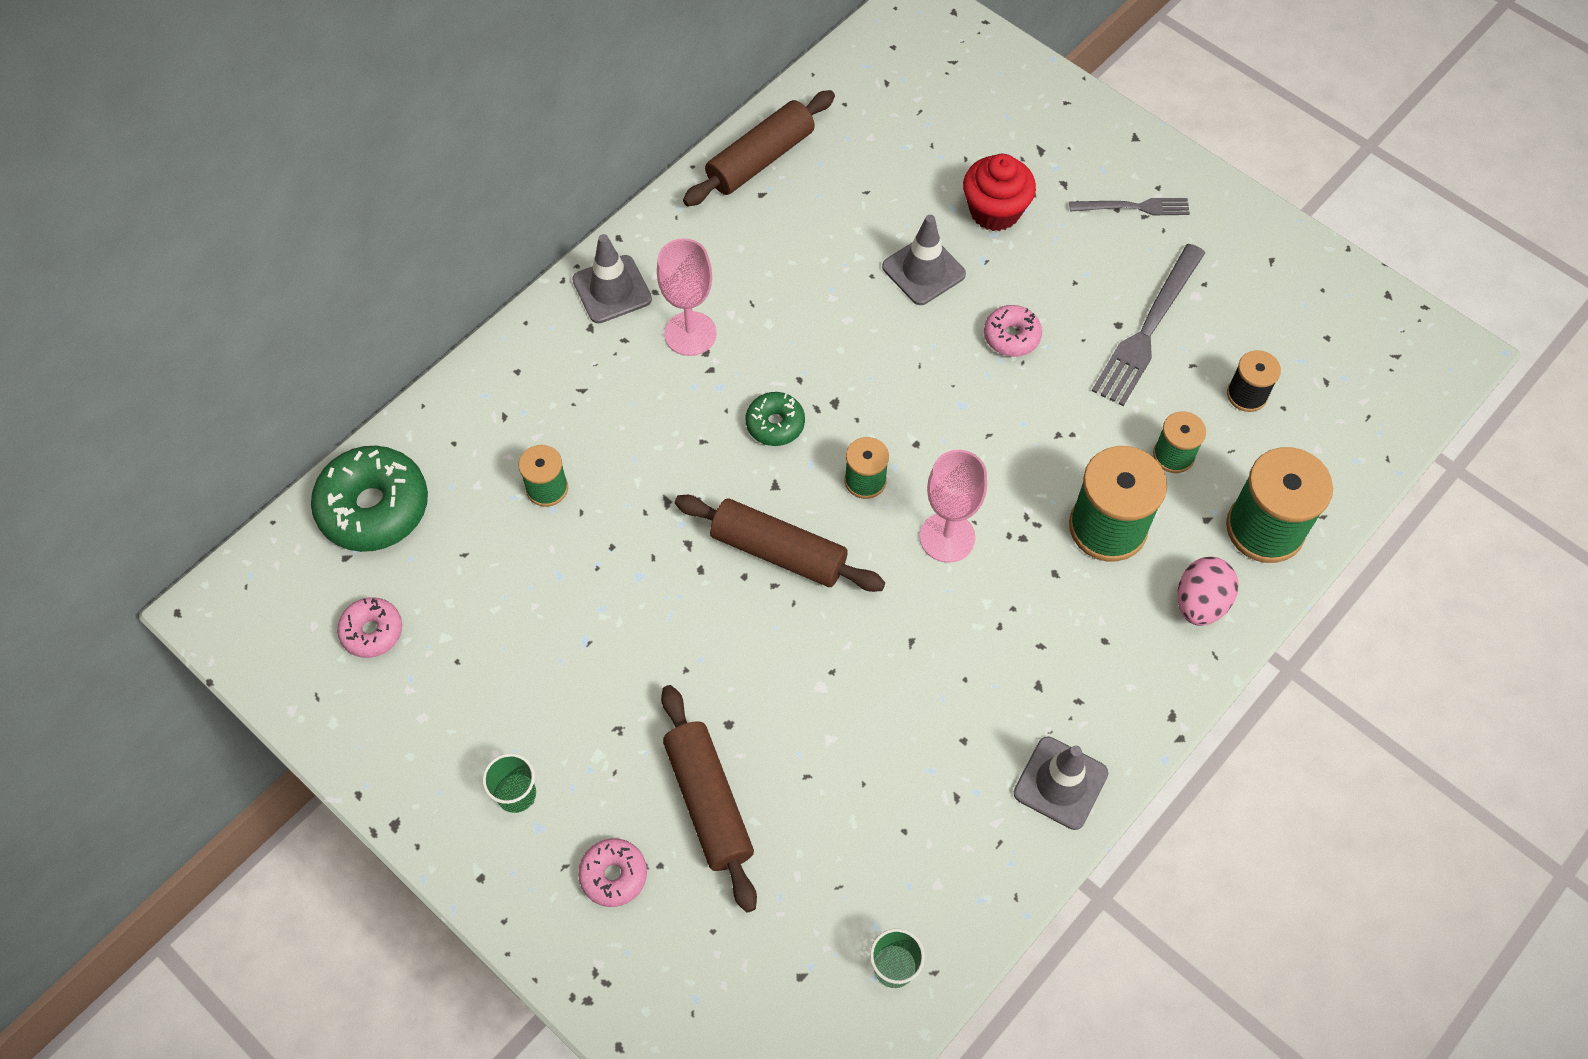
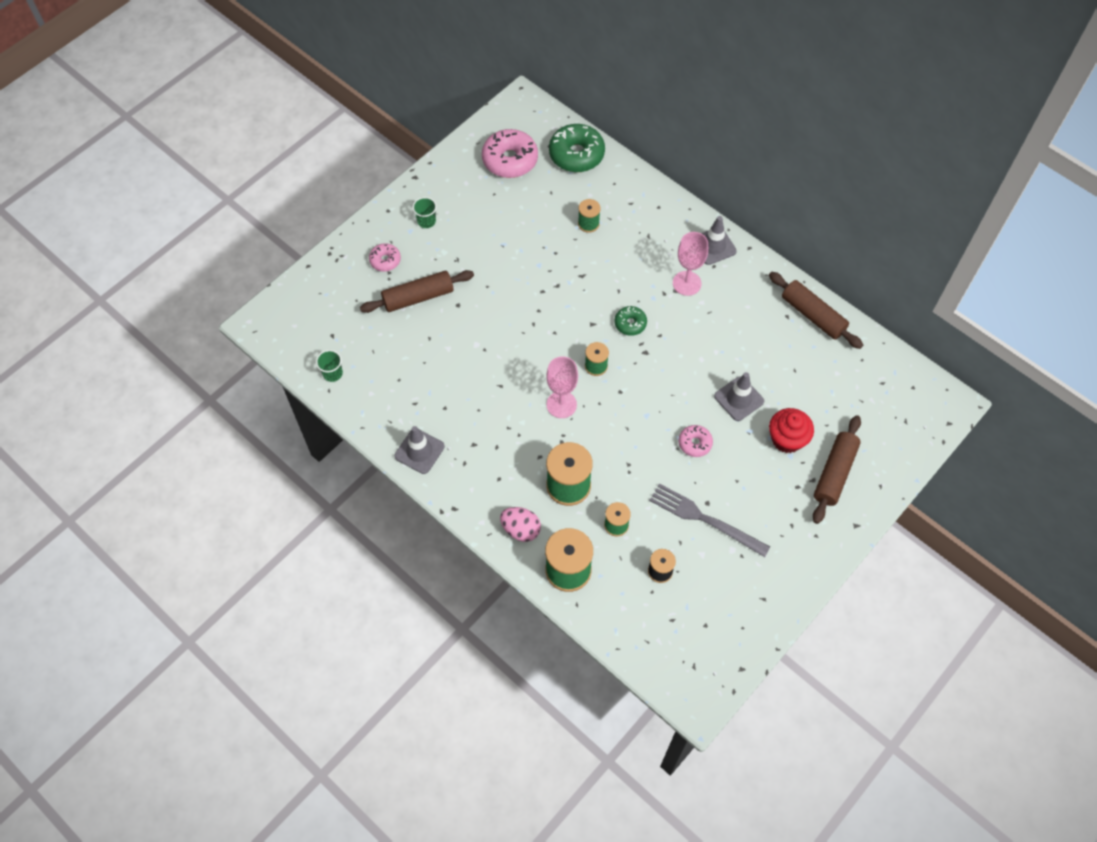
camera: 90 degrees right, 0 degrees up
pink donut [337,597,402,658] -> pink donut [482,129,538,178], size x1.86
brown rolling pin [674,495,885,592] -> brown rolling pin moved to [813,415,861,524]
grey fork [1069,198,1190,215] -> none

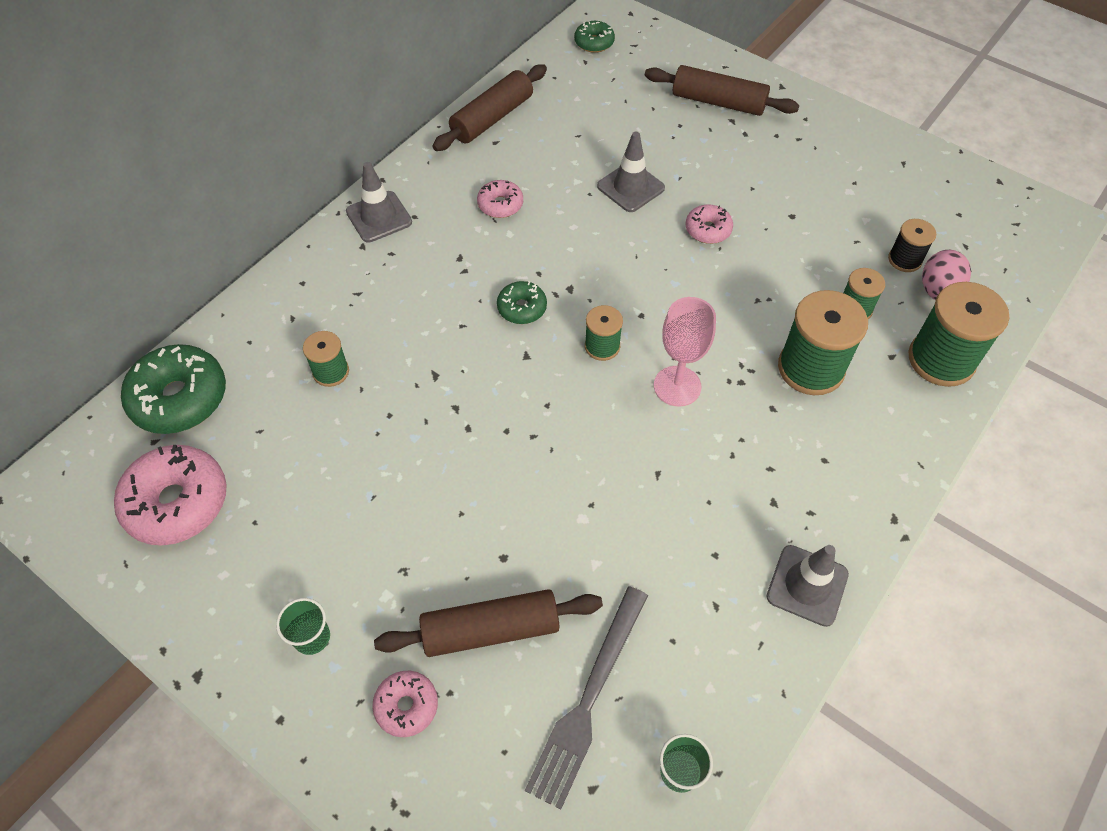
camera: 95 degrees left, 5 degrees down
brown rolling pin [360,270,474,313] -> brown rolling pin turned 75 degrees counterclockwise [374,589,603,657]
pink egg [500,507,541,542] -> pink egg moved to [922,250,971,300]
grey fork [649,483,770,557] -> grey fork moved to [525,587,648,810]
pink goblet [673,232,708,296] -> none
red cupcake [769,408,814,453] -> none
none -> pink donut [477,180,523,218]
none -> green donut [574,21,615,53]

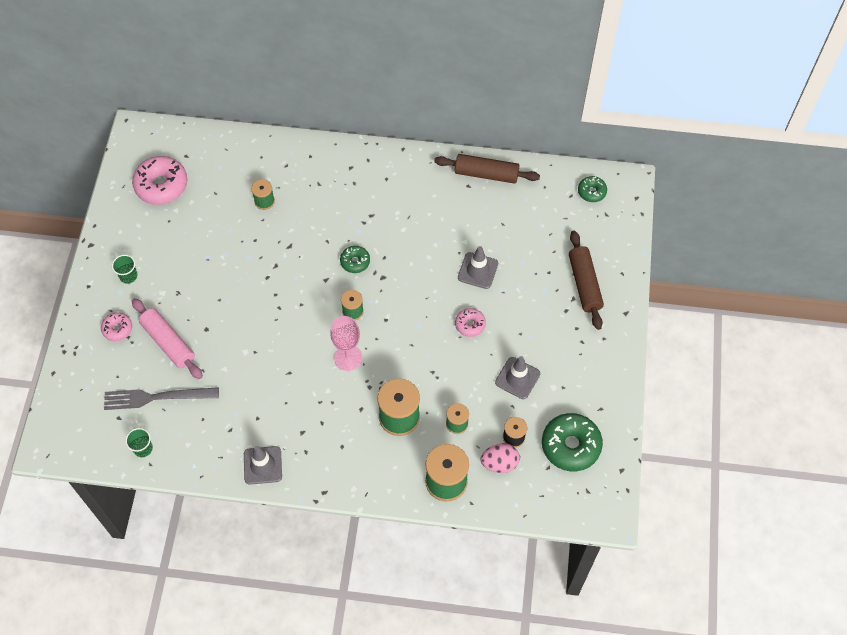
camera: 60 degrees right, 5 degrees up
green donut [121,344,226,434] -> green donut moved to [542,413,603,471]
grey traffic cone [346,162,412,243] -> grey traffic cone moved to [495,356,540,399]
brown rolling pin [374,589,603,657] -> pink rolling pin [132,298,203,379]
pink donut [477,180,523,218] -> none

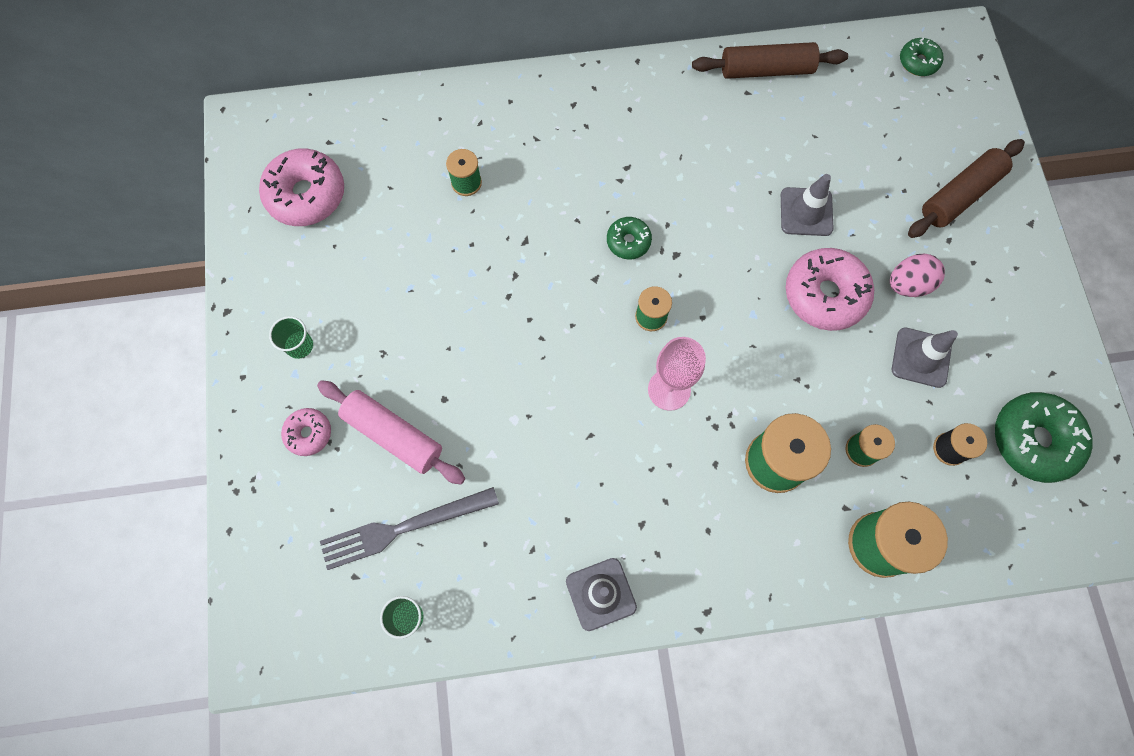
camera: 15 degrees left, 10 degrees up
pink donut [455,308,486,337] -> pink donut [786,248,874,331], size x1.86
pink egg [481,443,520,473] -> pink egg moved to [890,254,945,297]
brown rolling pin [569,231,604,330] -> brown rolling pin turned 75 degrees clockwise [908,139,1025,238]

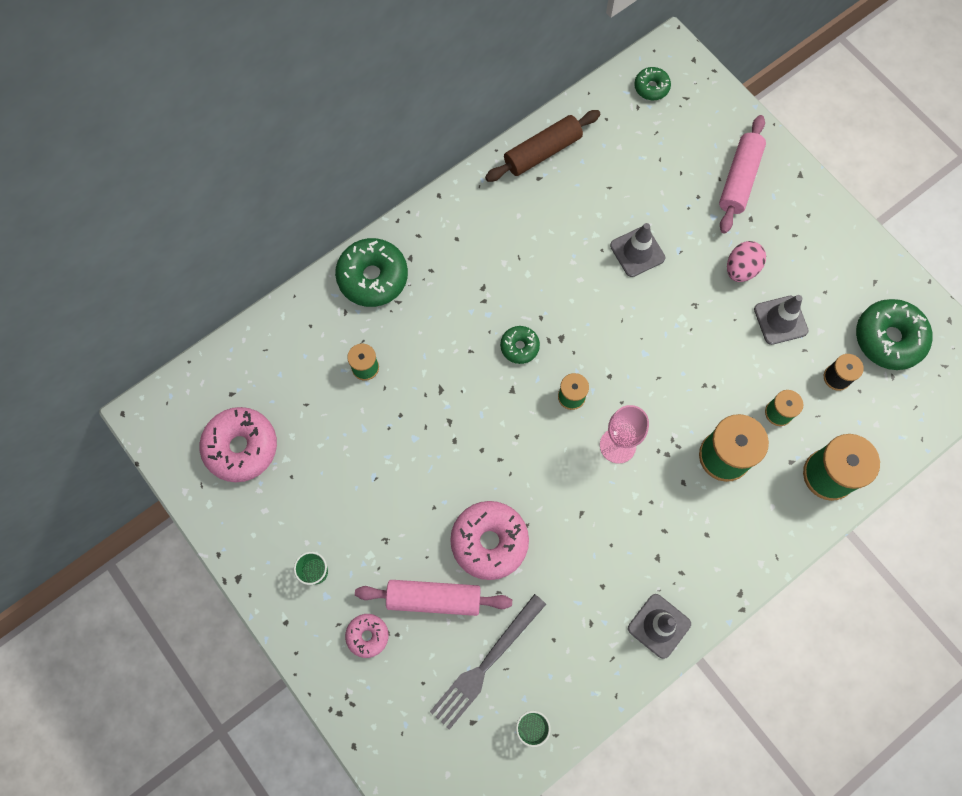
camera: 30 degrees left, 0 degrees up
pink donut [786,248,874,331] -> pink donut moved to [450,501,529,580]
brown rolling pin [908,139,1025,238] -> pink rolling pin [719,115,766,233]
none -> green donut [335,238,408,307]

